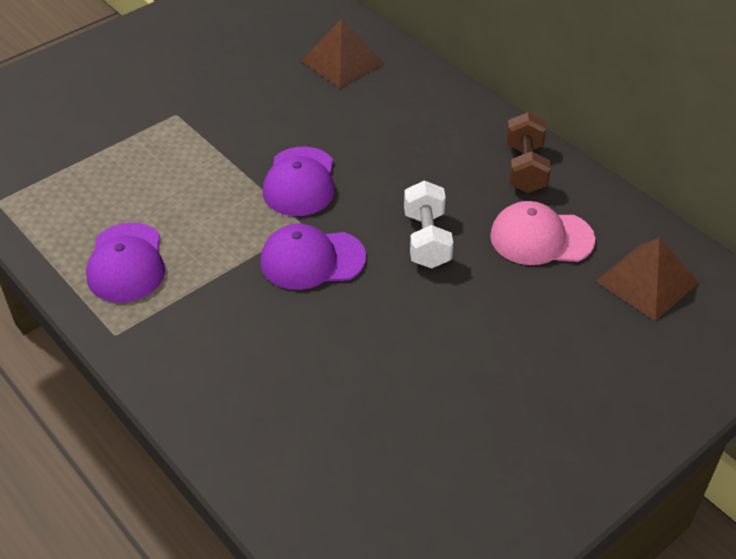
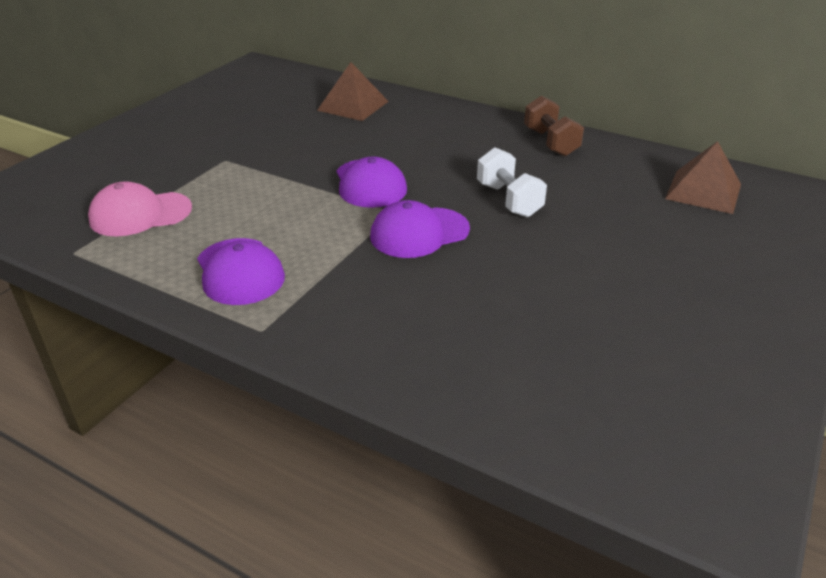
camera: 20 degrees left, 10 degrees down
pink cap [490,201,595,265] -> pink cap moved to [88,181,192,237]

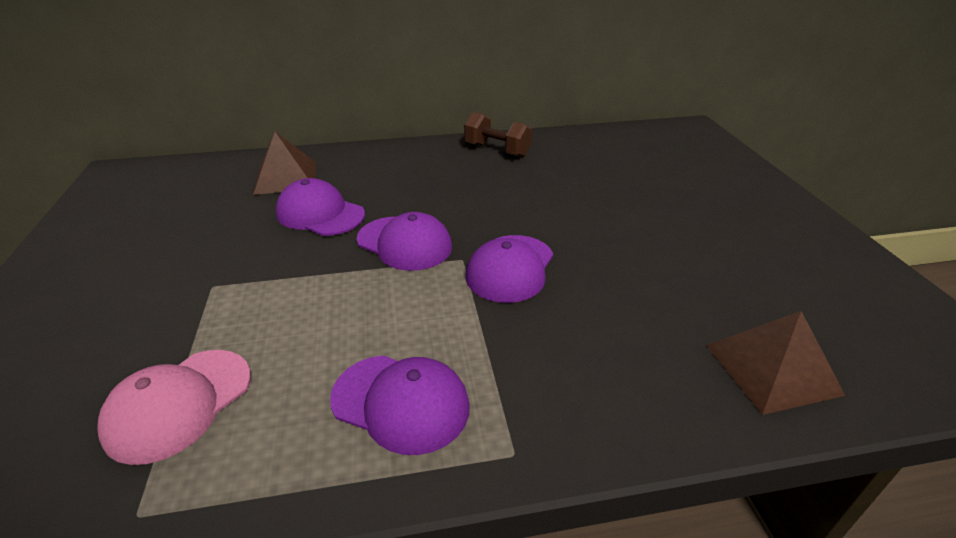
camera: 40 degrees left, 0 degrees up
white dumbbell [477,147,547,217] -> none
brown pyramid [665,141,741,214] -> brown pyramid moved to [706,311,845,415]
none -> purple cap [276,178,365,236]

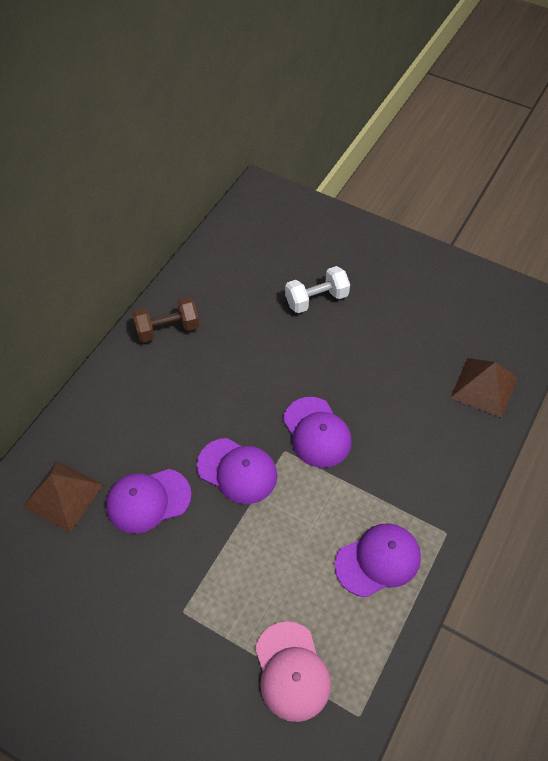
camera: 50 degrees left, 20 degrees up
purple cap [357,212,452,271] -> purple cap turned 45 degrees clockwise [197,438,277,504]
none -> white dumbbell [285,266,350,313]

